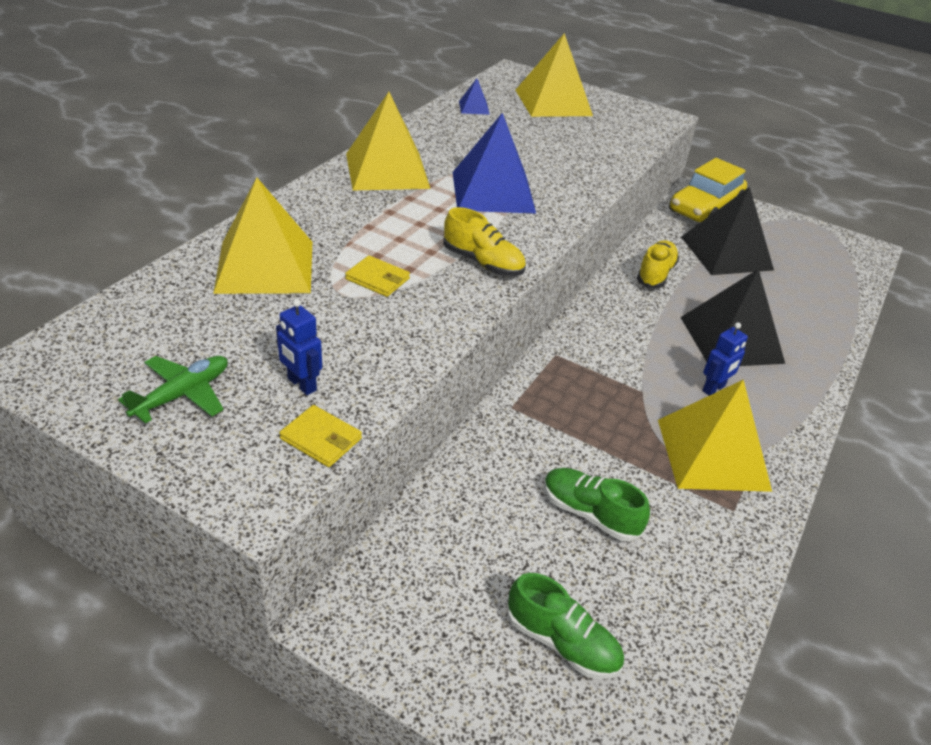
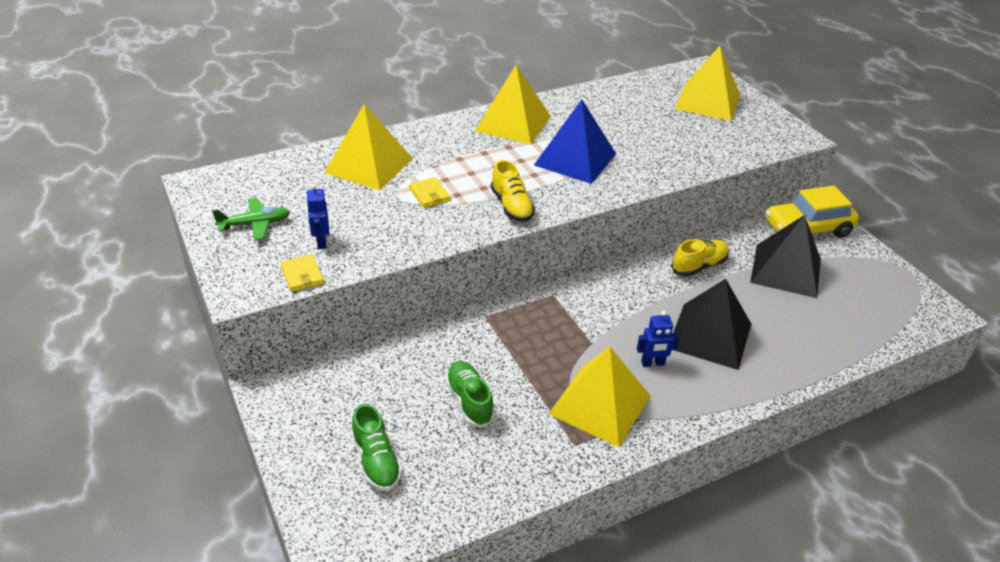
camera: 35 degrees right, 0 degrees up
blue pyramid [459,78,490,115] -> none

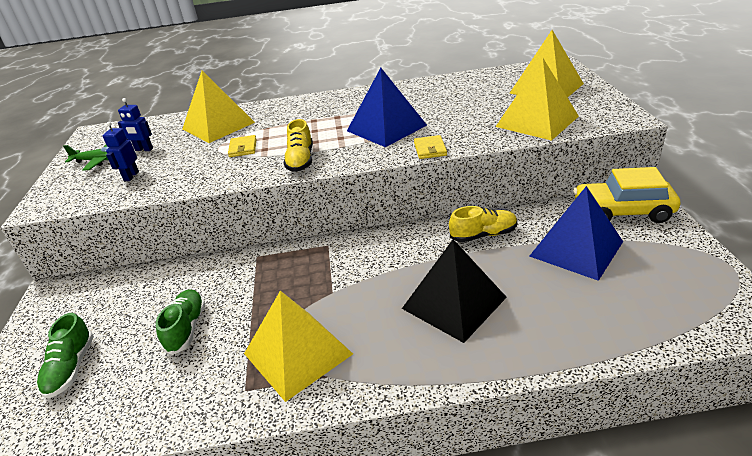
camera: 25 degrees right, 5 degrees down
yellow wallet [280,254,324,292] -> yellow wallet moved to [414,135,447,159]
yellow pyramid [475,65,550,144] -> yellow pyramid moved to [495,58,579,141]
blue robot [637,311,680,367] -> blue robot moved to [118,98,153,151]
black pyramid [750,215,821,298] -> blue pyramid [529,186,623,281]

